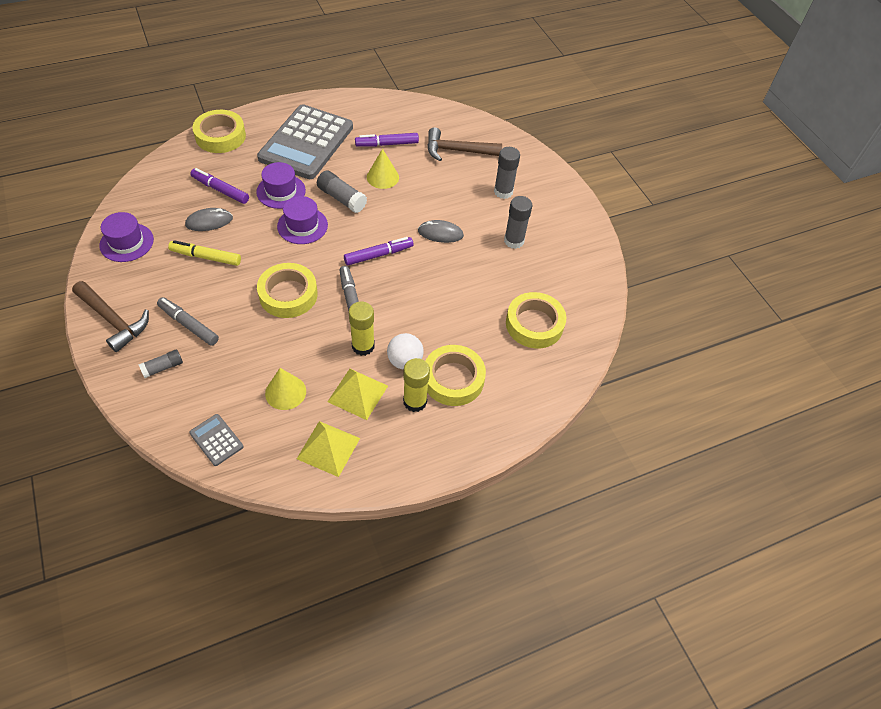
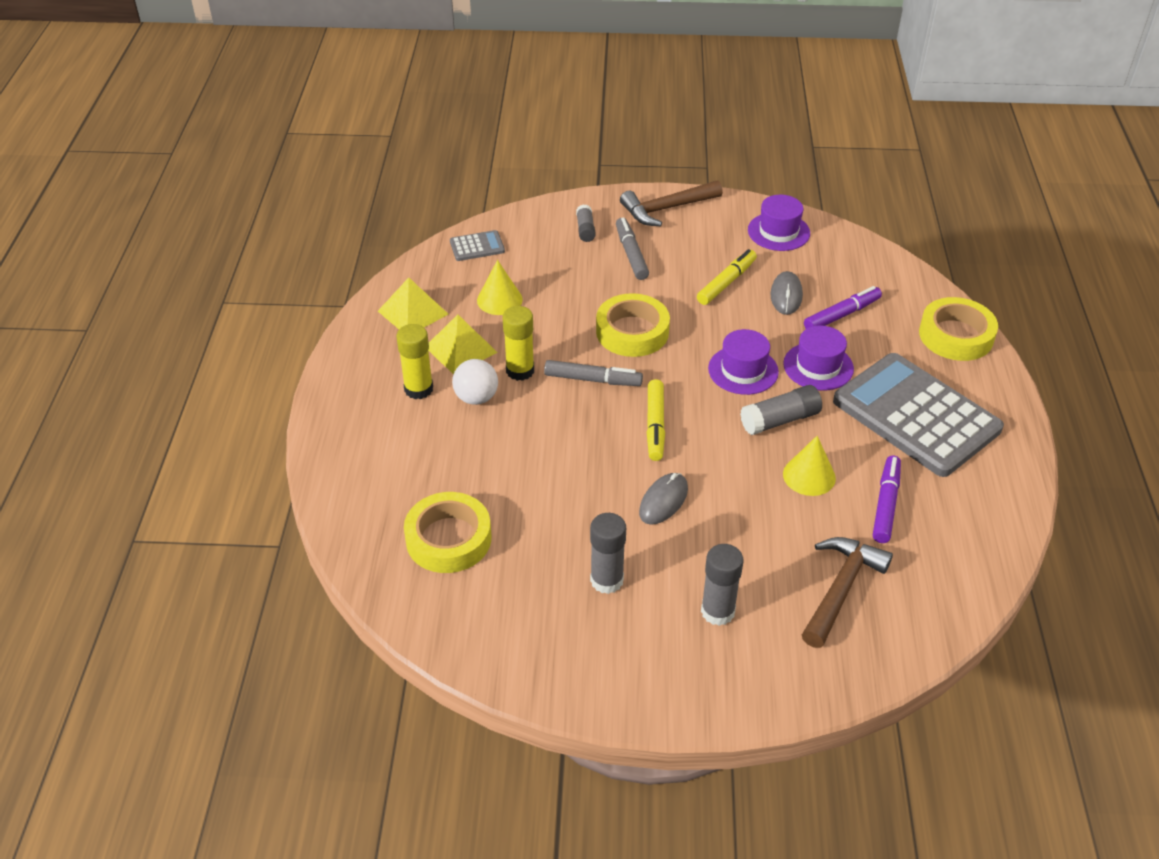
camera: 120 degrees right, 10 degrees down
grey marker [157,297,219,346] -> grey marker turned 75 degrees counterclockwise [616,217,649,280]
purple marker [344,237,414,266] -> yellow marker [647,379,665,461]
yellow tape [426,345,486,406] -> none

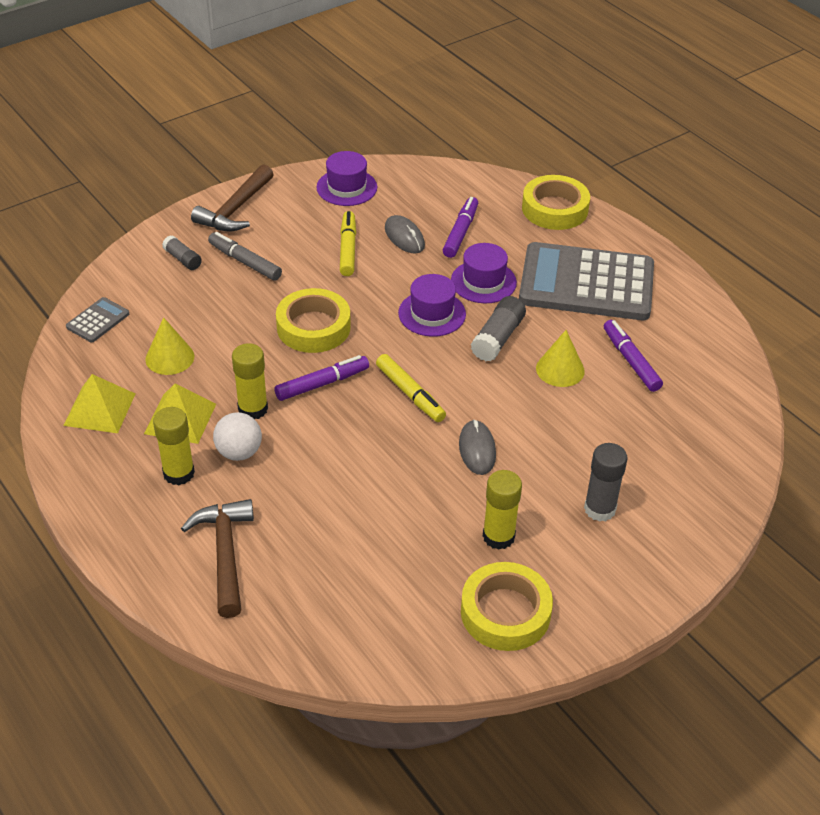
camera: 40 degrees left, 0 degrees up
yellow tape [404,492,492,573] -> yellow tape moved to [461,562,553,651]
grey marker [544,360,643,386] -> purple marker [274,355,369,401]
grey glue stick [590,513,626,594] -> yellow glue stick [483,470,522,550]
brown hammer [802,537,893,648] -> brown hammer moved to [181,499,254,618]

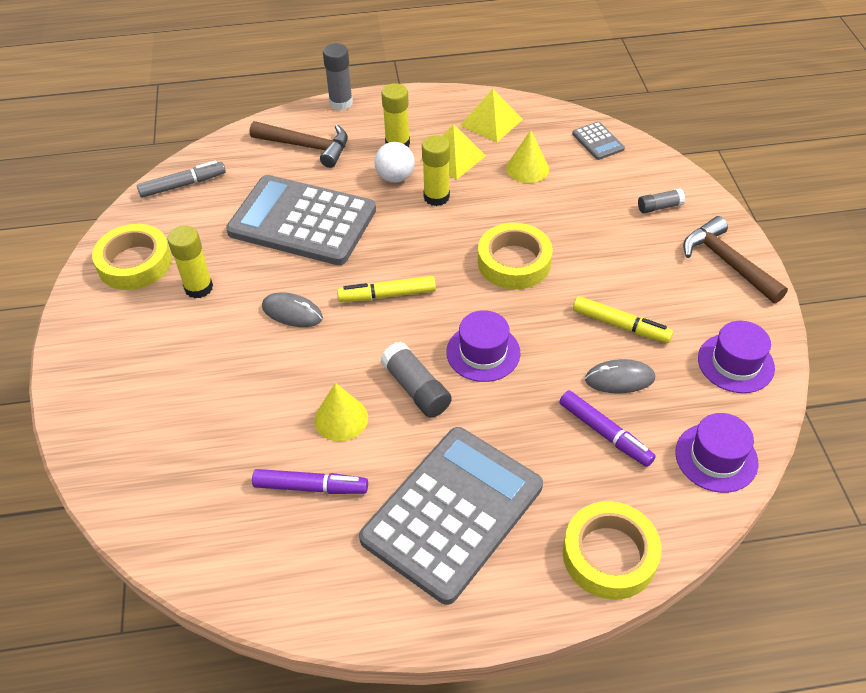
camera: 120 degrees right, 5 degrees up
grey marker [208,232,282,281] -> grey marker moved to [137,161,226,198]
purple marker [274,355,369,401] -> none
purple hat [451,243,517,303] -> purple hat moved to [675,413,758,493]
grey glue stick [584,443,627,522] -> grey glue stick moved to [323,43,353,110]
none -> grey calculator [226,175,376,265]

